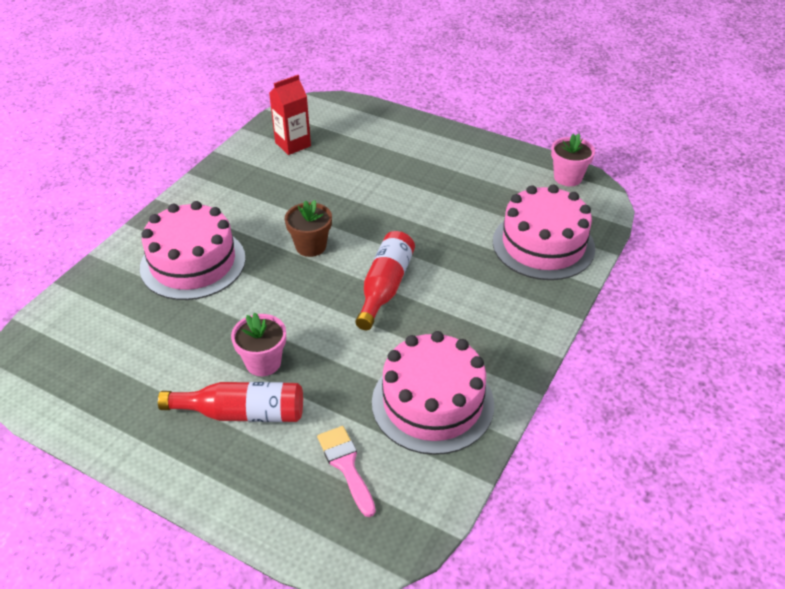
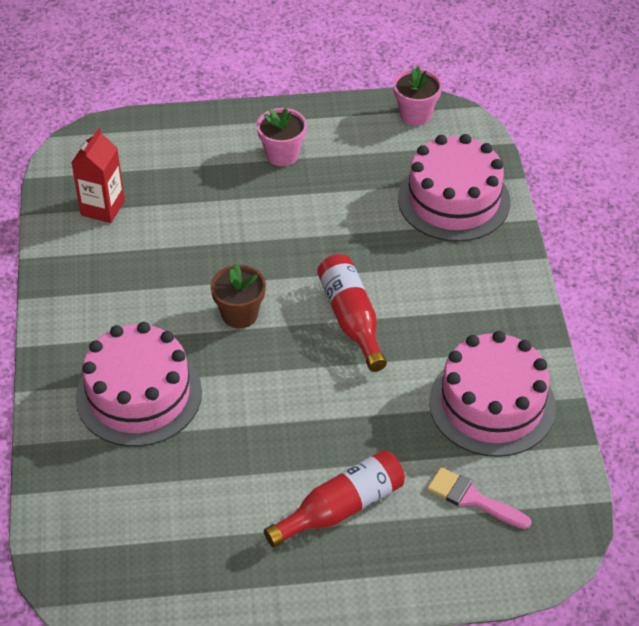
camera: 35 degrees left, 5 degrees up
pink flower pot [231,312,286,376] -> pink flower pot moved to [257,108,307,166]

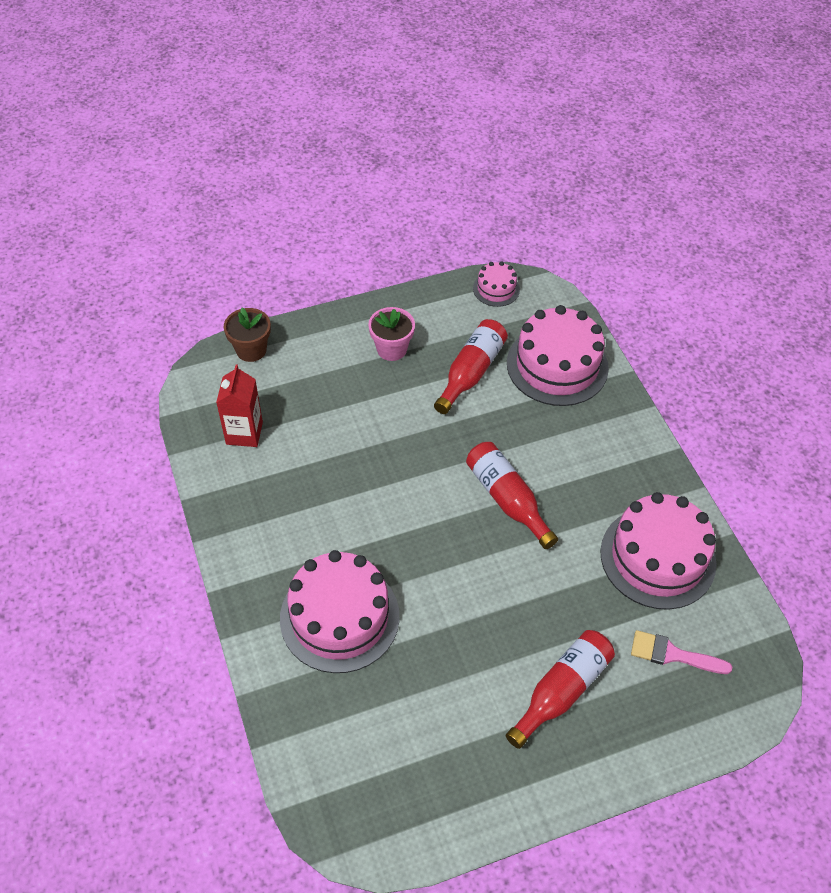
camera: 15 degrees left, 5 degrees up
brown flower pot [210,264,266,328] -> brown flower pot moved to [224,308,271,362]
pink flower pot [393,66,442,126] -> pink cake [473,261,520,307]
none -> red bottle [434,319,508,414]

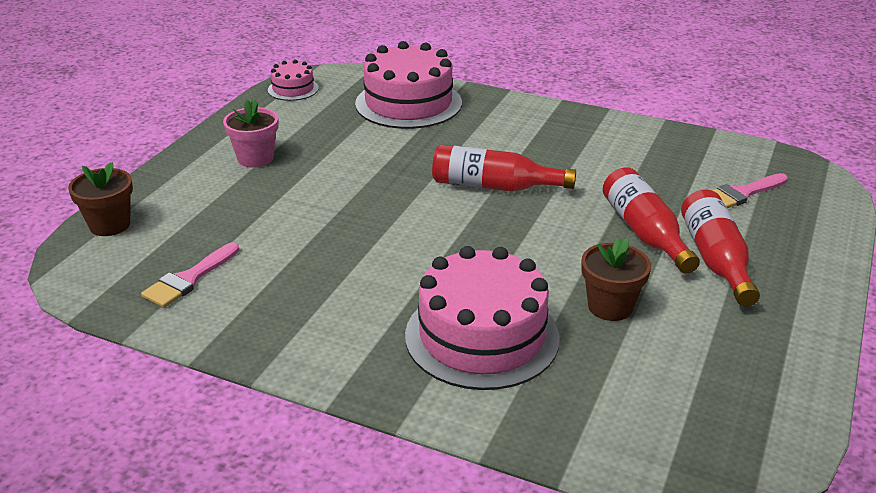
camera: 45 degrees left, 20 degrees down
red carton [216,365,263,447] -> pink brush [141,242,239,308]
red bottle [434,319,508,414] -> red bottle moved to [603,167,700,274]
pink cake [600,492,717,610] -> none
none -> brown flower pot [581,238,651,321]

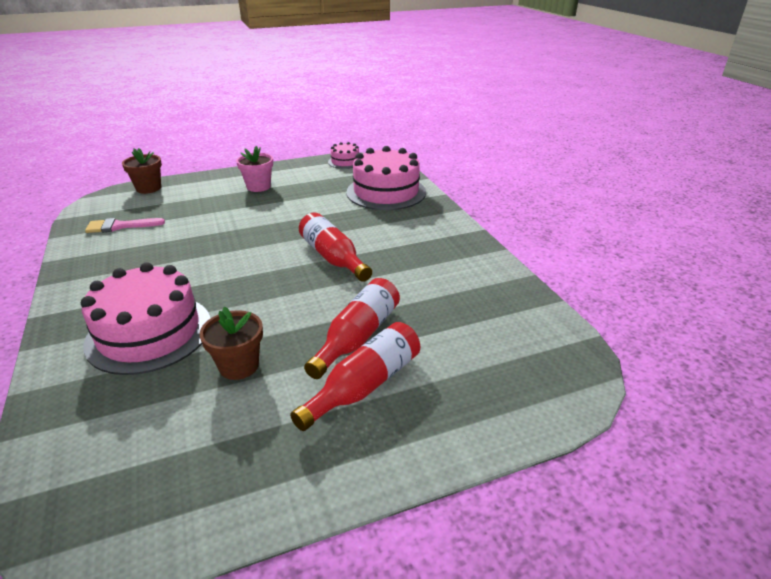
camera: 45 degrees right, 0 degrees up
pink brush [712,173,788,208] -> none

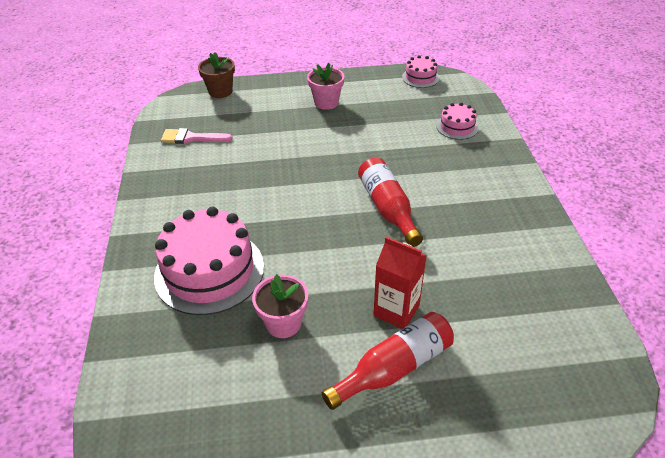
camera: 15 degrees right, 10 degrees up
brown flower pot [199,307,263,380] -> pink flower pot [252,274,308,338]
red bottle [304,278,400,379] -> red carton [374,237,427,329]
pink cake [346,146,426,210] -> pink cake [436,102,478,140], size x0.49

